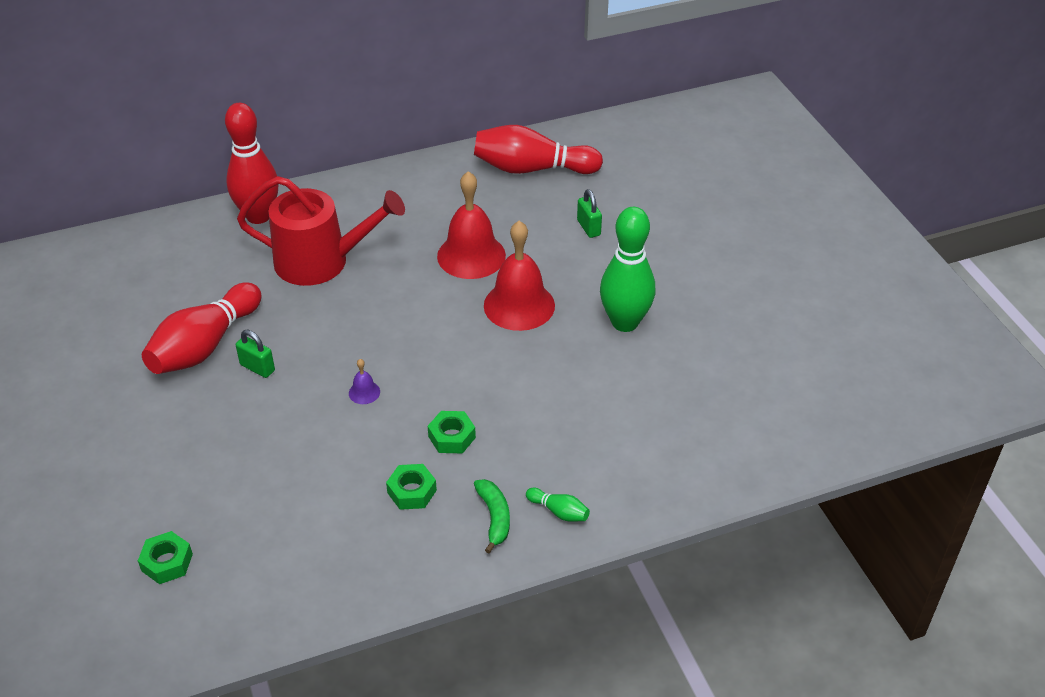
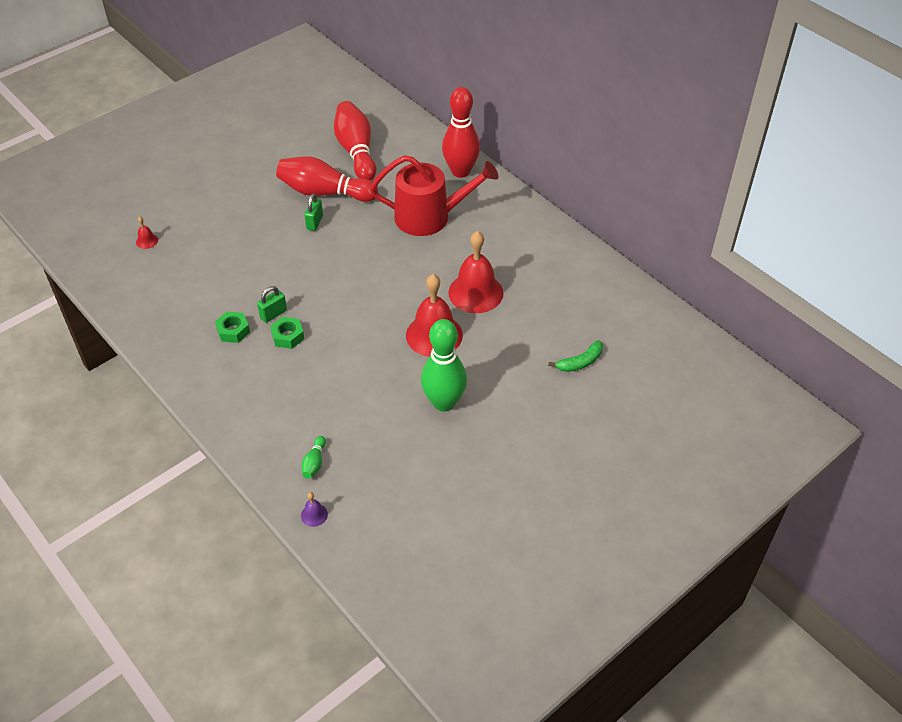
camera: 70 degrees right, 5 degrees up
green nut [138,531,193,584] -> red bell [136,216,158,249]
red watering can [237,176,405,286] -> red watering can turned 75 degrees counterclockwise [370,155,498,236]
purple bell [349,359,380,404] -> purple bell moved to [301,492,328,527]
red bowling pin [474,125,603,174] -> red bowling pin moved to [334,101,376,181]
green banana [474,479,510,553] -> green banana moved to [548,340,603,372]
green bowling pin [526,488,590,522] -> green bowling pin moved to [302,436,326,479]
green padlock [577,189,602,238] -> green padlock moved to [257,286,287,323]

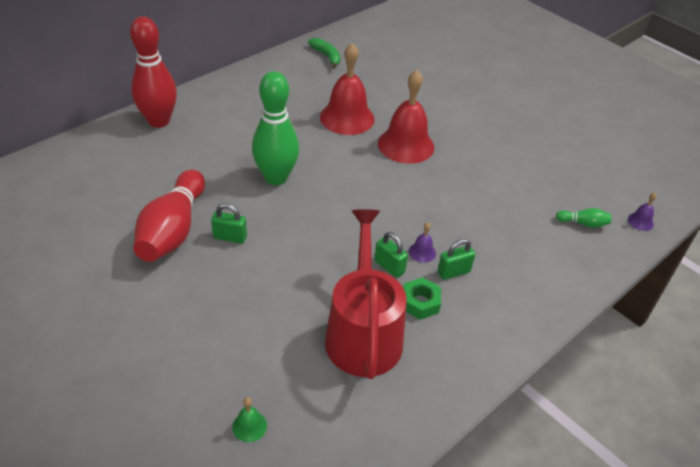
camera: 95 degrees left, 5 degrees down
red bell [136,216,158,249] -> green bell [232,397,267,442]
green nut [270,317,304,349] -> purple bell [409,223,436,263]
red bowling pin [334,101,376,181] -> none
red watering can [370,155,498,236] -> red watering can moved to [325,209,407,379]
green bowling pin [421,319,467,412] -> green bowling pin moved to [252,71,299,185]
green banana [548,340,603,372] -> green banana moved to [308,38,340,69]
none -> green padlock [438,239,475,280]

